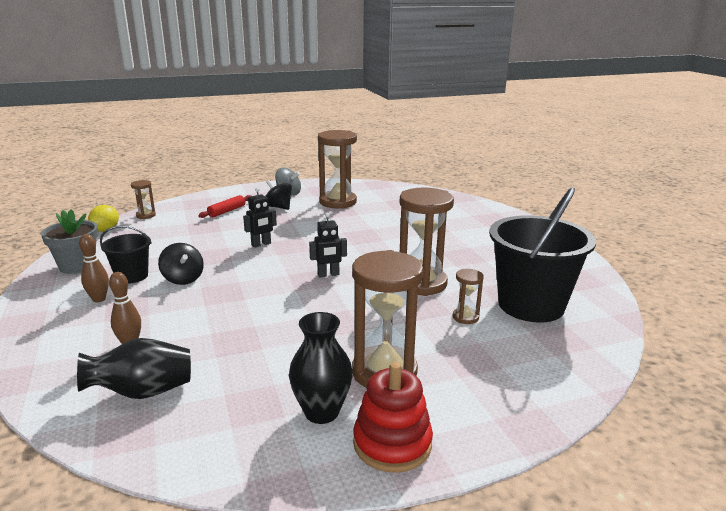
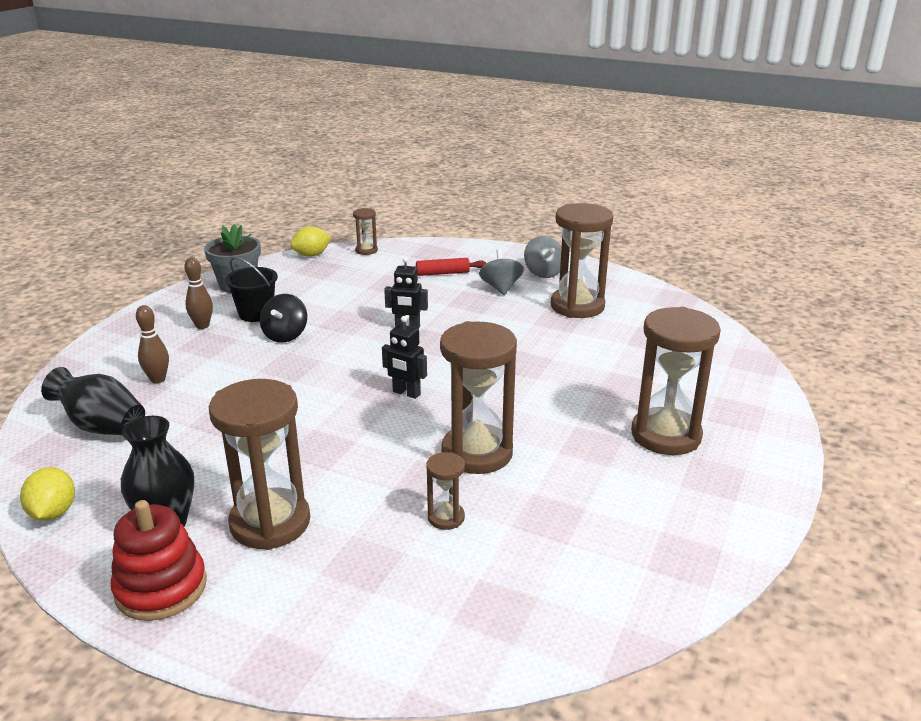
camera: 45 degrees right, 5 degrees up
black spinning top [266,180,292,210] -> grey spinning top [479,249,524,295]
black bucket [489,187,596,323] -> none
none -> yellow lemon [20,467,75,521]
none -> brown hourglass [631,307,721,455]

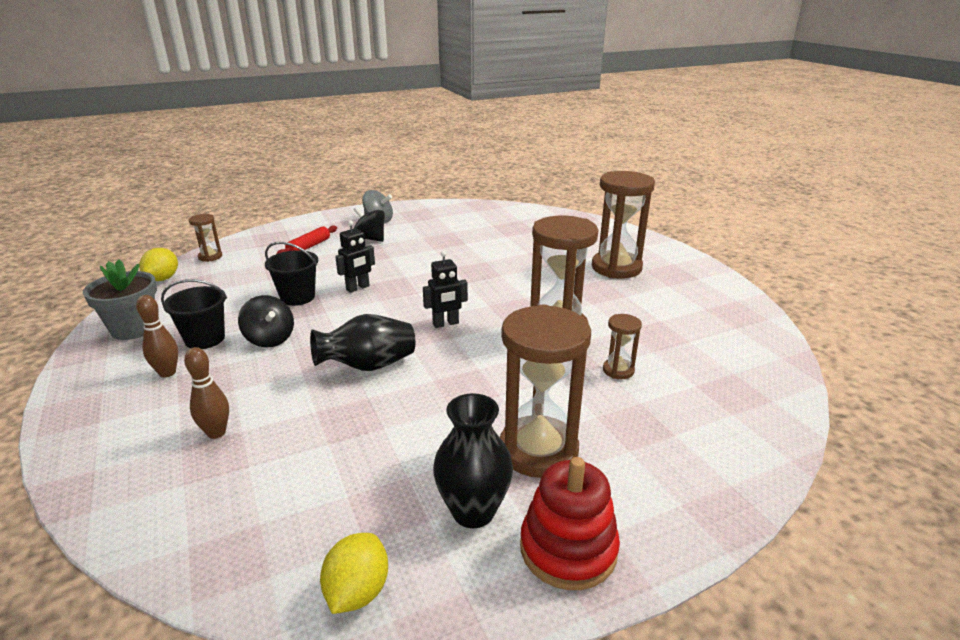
camera: 50 degrees left, 0 degrees up
yellow lemon [20,467,75,521] -> yellow lemon turned 75 degrees clockwise [320,533,388,614]
black vase [41,367,145,435] -> black vase moved to [310,314,415,371]
grey spinning top [479,249,524,295] -> black spinning top [353,207,385,242]
brown hourglass [551,203,613,318] -> none
none -> black bucket [265,242,319,306]

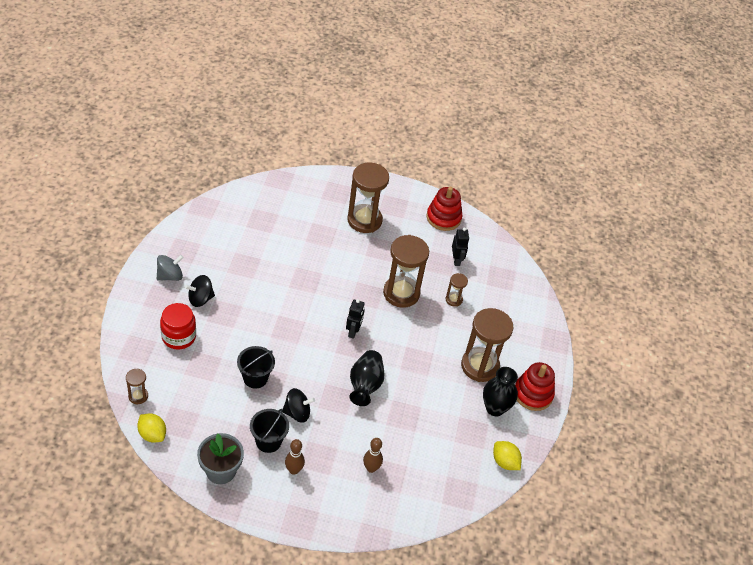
camera: 60 degrees left, 20 degrees up
red rolling pin [276,226,337,254] -> red jar [160,303,196,350]
black robot [335,220,375,293] -> black robot moved to [452,228,469,266]
none -> red stacking toy [426,187,462,231]

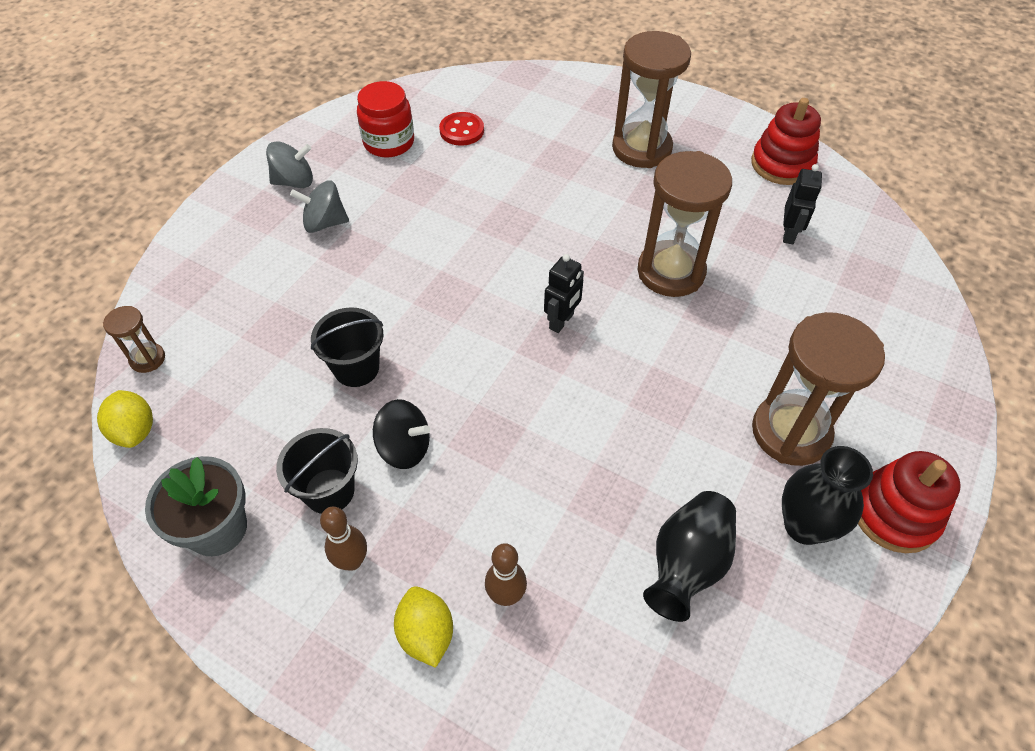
camera: 25 degrees right, 5 degrees up
red jar [160,303,196,350] -> red jar moved to [357,81,414,157]
black spinning top [185,275,215,307] -> grey spinning top [290,180,349,233]
black vase [349,350,385,406] -> black vase moved to [643,491,736,622]
brown hourglass [446,273,468,307] -> none
yellow lemon [493,441,522,470] -> yellow lemon moved to [394,586,453,668]
none -> red button [439,112,484,146]

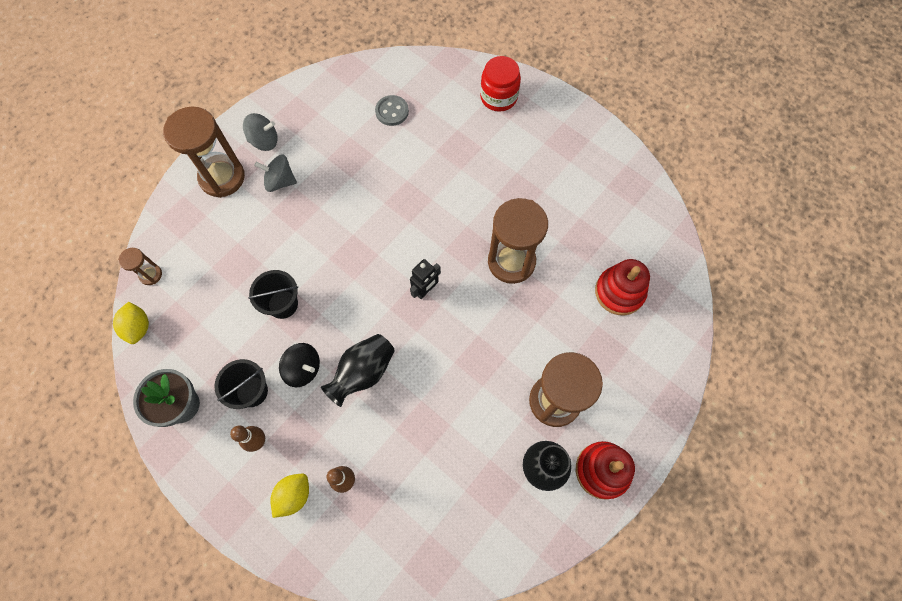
camera: 10 degrees right, 15 degrees up
red jar [357,81,414,157] -> red jar moved to [480,56,521,112]
yellow lemon [394,586,453,668] -> yellow lemon turned 45 degrees clockwise [270,474,309,518]
red button [439,112,484,146] -> grey button [375,95,409,126]
brown hourglass [612,31,691,168] -> brown hourglass moved to [163,107,245,198]
black vase [643,491,736,622] -> black vase moved to [321,334,395,407]
red stacking toy [751,98,821,185] -> red stacking toy moved to [595,259,650,316]
black robot [783,164,822,244] -> none

